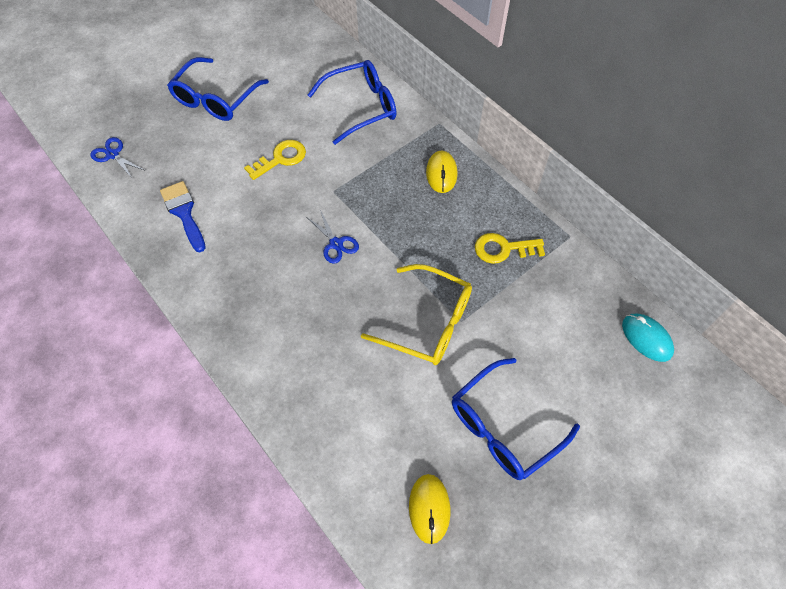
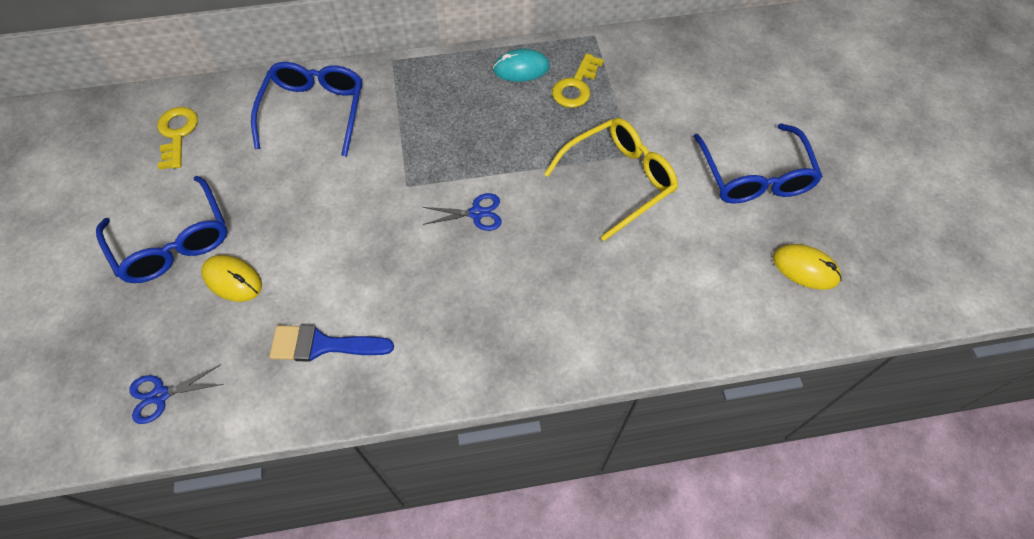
camera: 60 degrees left, 0 degrees up
yellow key [244,140,306,180] -> yellow key moved to [157,107,198,170]
yellow mouse [426,150,457,193] -> yellow mouse moved to [201,255,262,302]
turquoise mouse [622,314,674,362] -> turquoise mouse moved to [493,49,550,82]

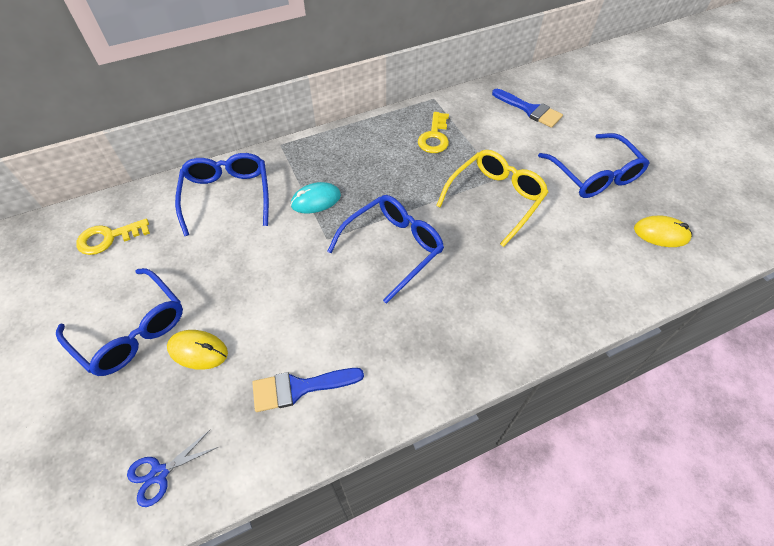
camera: 15 degrees left, 5 degrees down
yellow key [157,107,198,170] -> yellow key turned 90 degrees counterclockwise [76,218,150,255]
blue scissors [423,193,502,231] -> blue glasses [327,195,444,304]
turquoise mouse [493,49,550,82] -> turquoise mouse moved to [290,182,341,214]
none -> blue brush [492,89,563,128]

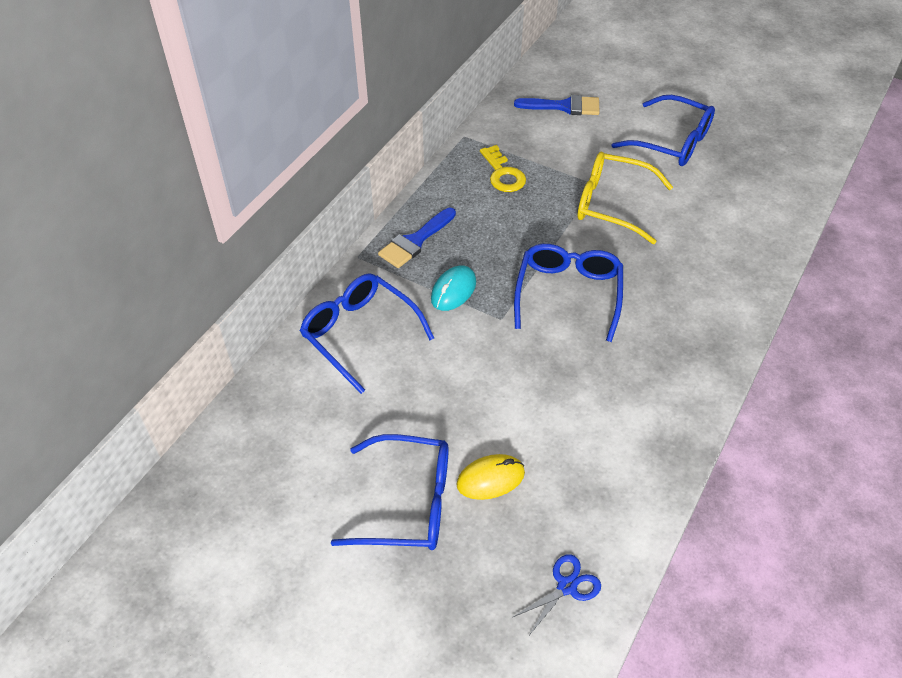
camera: 35 degrees left, 5 degrees down
yellow key [76,218,150,255] -> none
blue scissors [127,430,218,507] -> blue scissors turned 150 degrees counterclockwise [513,554,601,634]
blue brush [252,368,364,412] -> blue brush moved to [378,208,456,268]
yellow glasses [436,150,548,247] -> yellow glasses turned 75 degrees counterclockwise [577,152,673,244]
yellow mouse [634,216,692,247] -> none

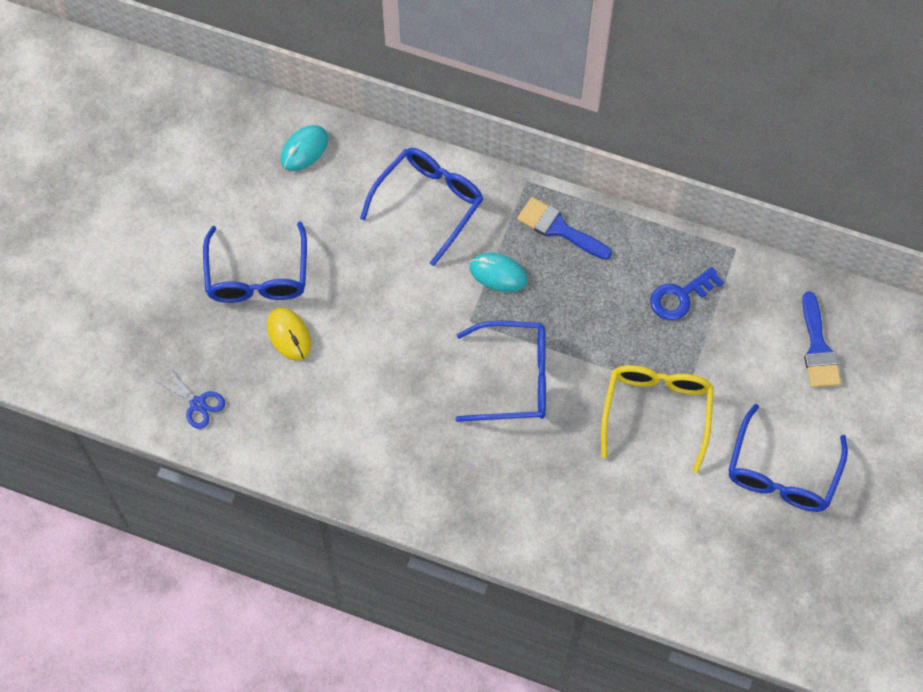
camera: 80 degrees right, 15 degrees up
yellow key [480,145,526,192] -> blue key [650,267,724,320]
none -> turquoise mouse [281,125,328,171]

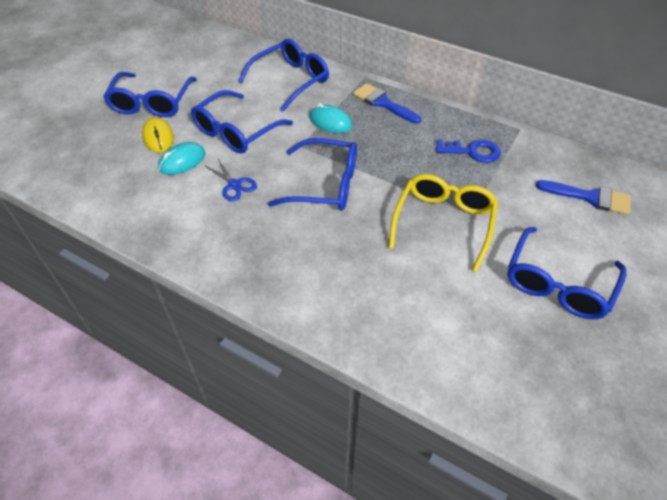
camera: 10 degrees right, 15 degrees down
blue scissors [155,368,225,429] -> blue scissors moved to [204,159,257,201]
turquoise mouse [281,125,328,171] -> turquoise mouse moved to [158,142,206,175]
blue key [650,267,724,320] -> blue key turned 150 degrees counterclockwise [436,139,501,163]
blue brush [802,291,841,388] -> blue brush turned 75 degrees counterclockwise [536,180,631,215]
none -> blue glasses [191,90,293,154]

